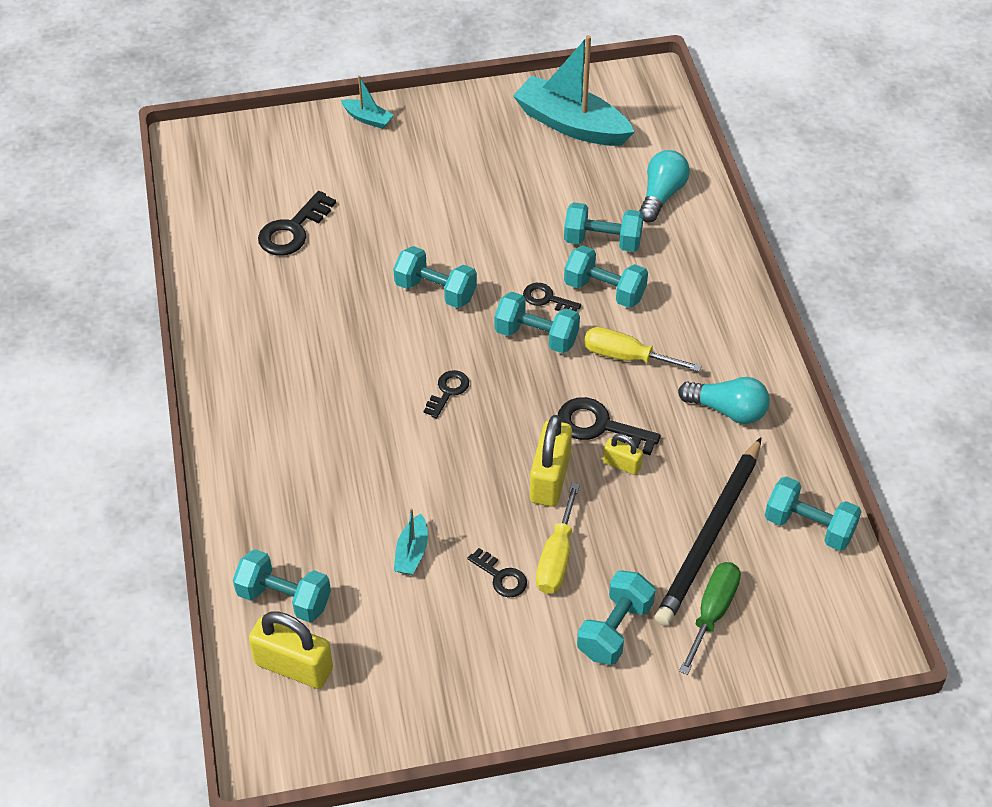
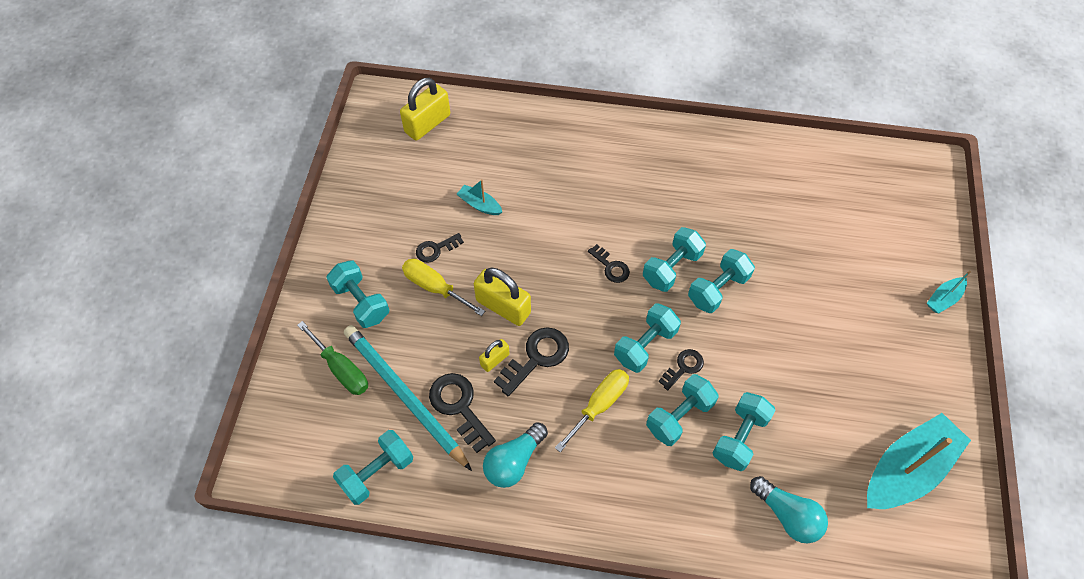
camera: 110 degrees right, 10 degrees up
turquoise dumbbell [233,549,331,622] -> turquoise dumbbell moved to [643,227,706,292]
black key [258,191,336,255] -> black key moved to [429,373,496,453]
black pencil [655,437,761,626] -> turquoise pencil [344,325,472,471]

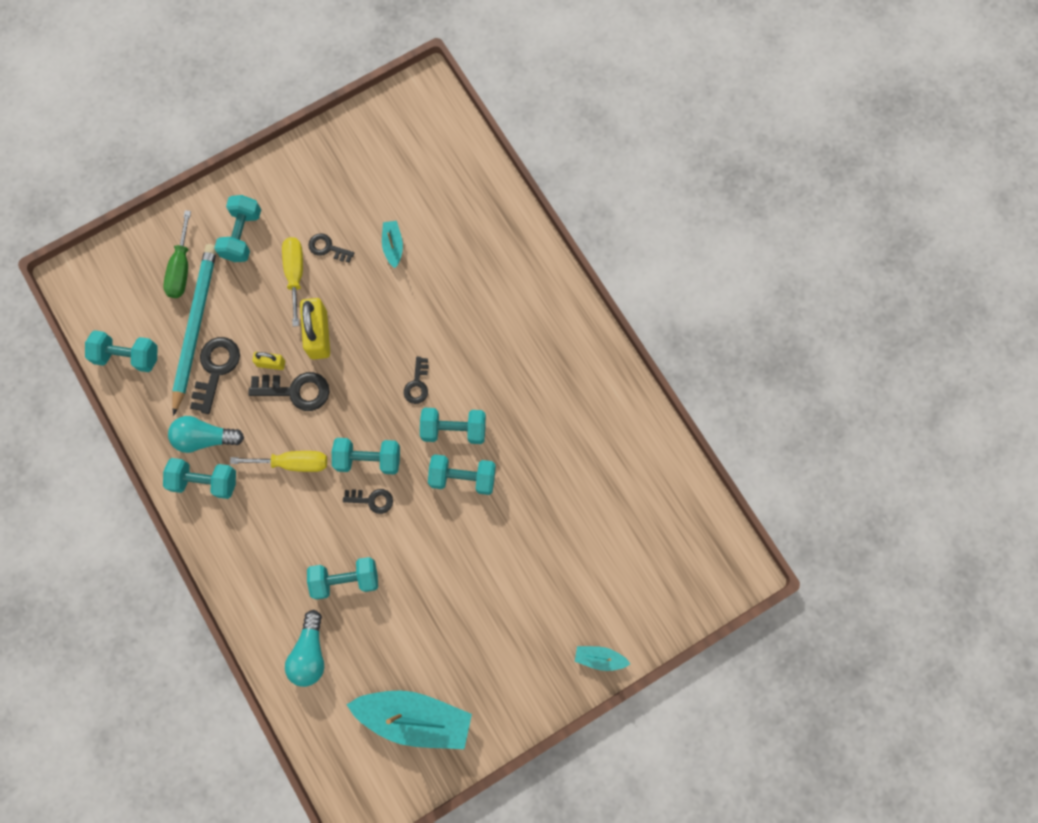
camera: 50 degrees right, 15 degrees up
yellow padlock [400,78,450,141] -> none
turquoise dumbbell [646,374,719,446] -> turquoise dumbbell moved to [163,458,236,499]

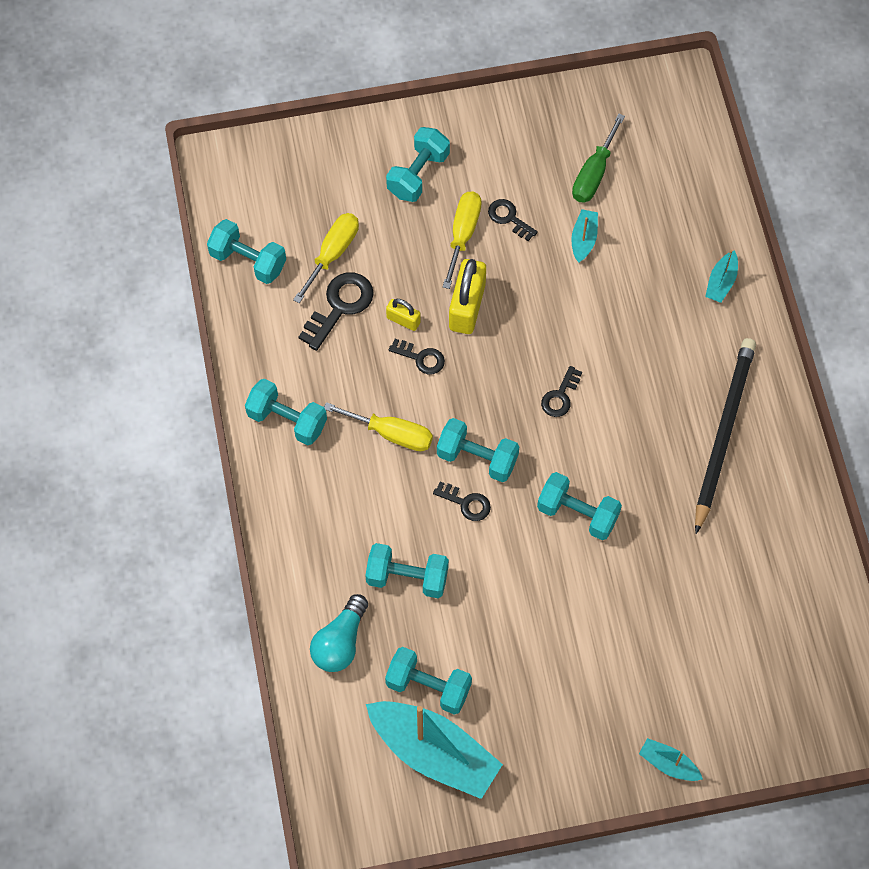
camera: 20 degrees right, 10 degrees down
green screwdriver [163,210,191,298] -> green screwdriver moved to [572,114,625,203]
turquoise light bulb [168,416,244,453] -> none
turquoise pencil [172,244,216,416] -> yellow screwdriver [293,213,359,303]
black key [248,372,330,411] -> black key [388,339,445,374], size x0.61
turquoise dumbbell [420,408,486,444] -> turquoise dumbbell moved to [385,647,472,715]
none -> black pencil [695,338,756,534]
none -> turquoise boat [705,250,738,303]

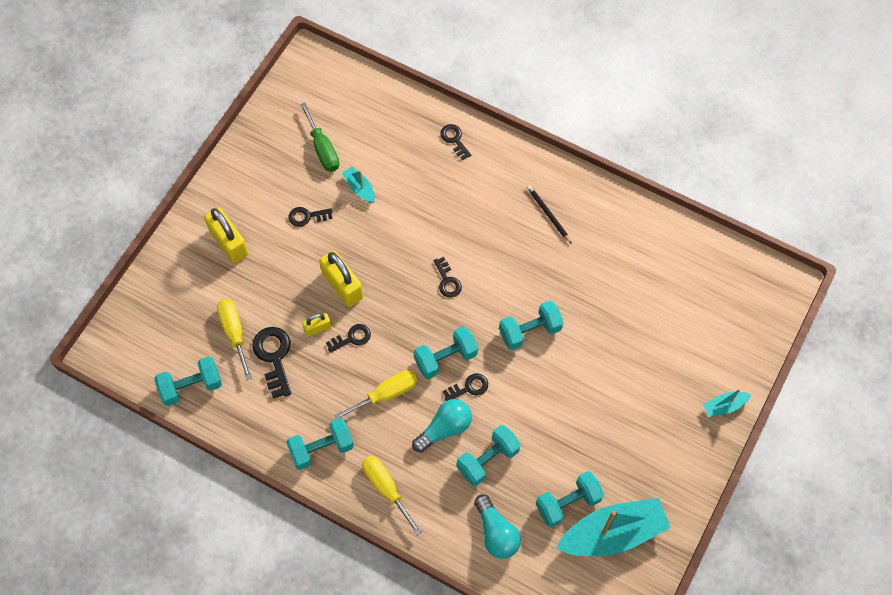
camera: 50 degrees left, 0 degrees up
turquoise dumbbell [386,127,450,202] -> yellow padlock [204,207,248,263]
yellow screwdriver [443,191,482,289] -> yellow screwdriver moved to [362,456,422,536]
black pencil [695,338,756,534] -> black pencil [527,185,572,244], size x0.47
turquoise boat [705,250,738,303] -> black key [440,124,472,160]
none -> turquoise light bulb [412,399,472,453]

